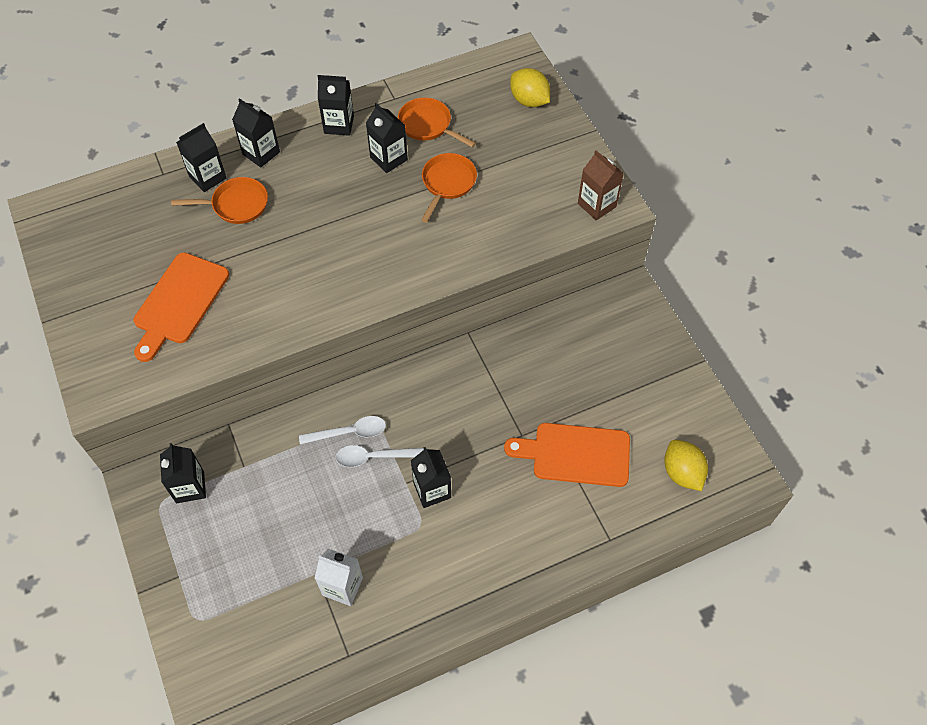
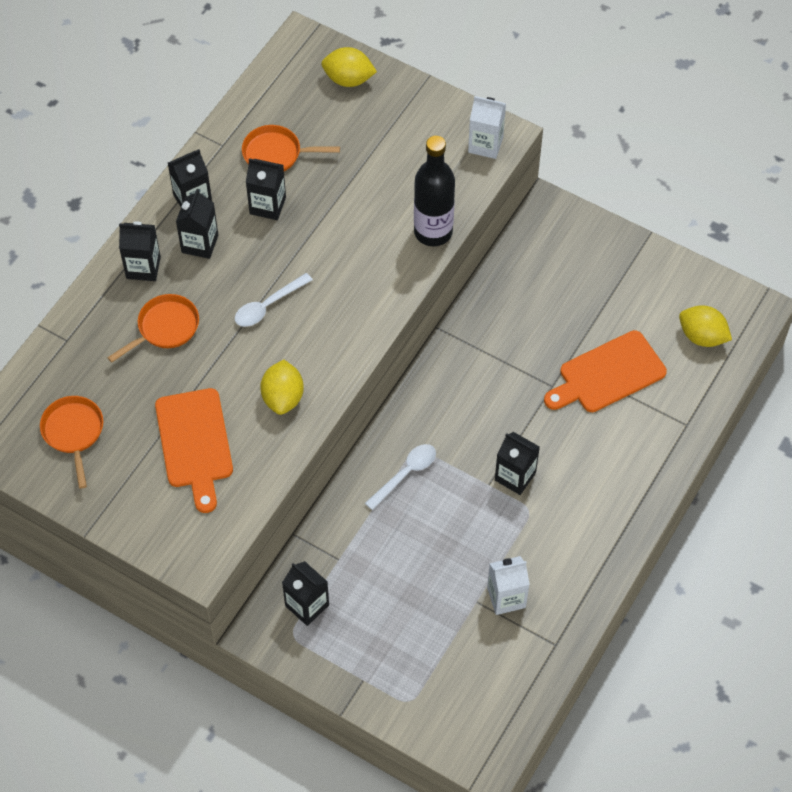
camera: 35 degrees left, 0 degrees up
black carton [176,123,227,192] -> black carton moved to [176,189,218,259]
white spoon [335,445,424,467] -> white spoon moved to [235,273,313,327]
orange pan [421,153,477,223] -> orange pan moved to [40,396,103,489]
brown carton [578,150,624,221] -> white carton [468,96,506,159]
none -> yellow lemon [260,360,304,415]
none -> black bottle [414,136,455,246]

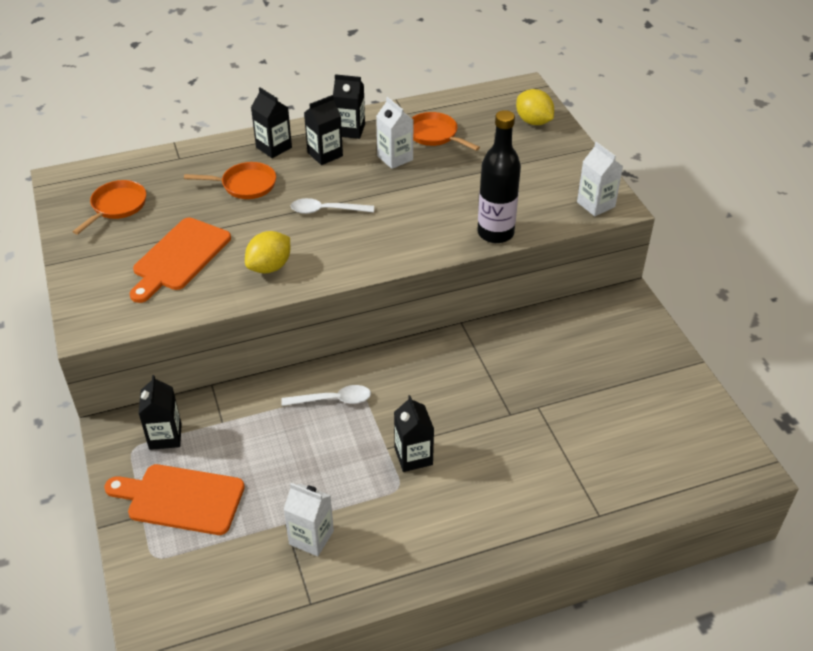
camera: 40 degrees right, 15 degrees down
black carton [246,158,286,220] -> white carton [376,97,413,169]
orange cutting board [544,330,667,412] -> orange cutting board moved to [104,464,245,535]
yellow lemon [679,305,732,347] -> none

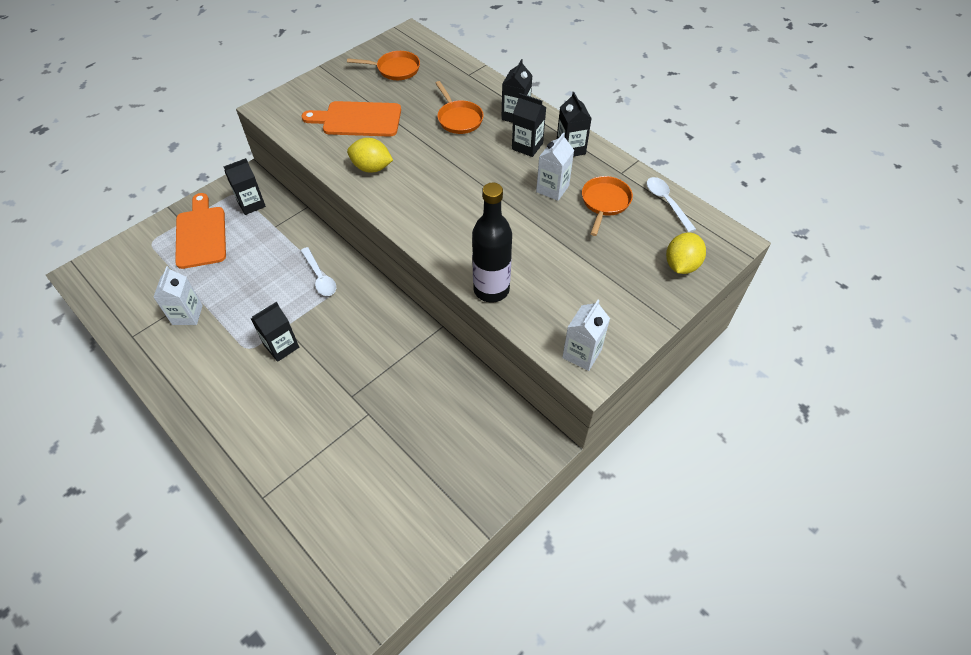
camera: 65 degrees right, 10 degrees up
white spoon [291,198,374,214] -> white spoon moved to [647,177,696,232]

